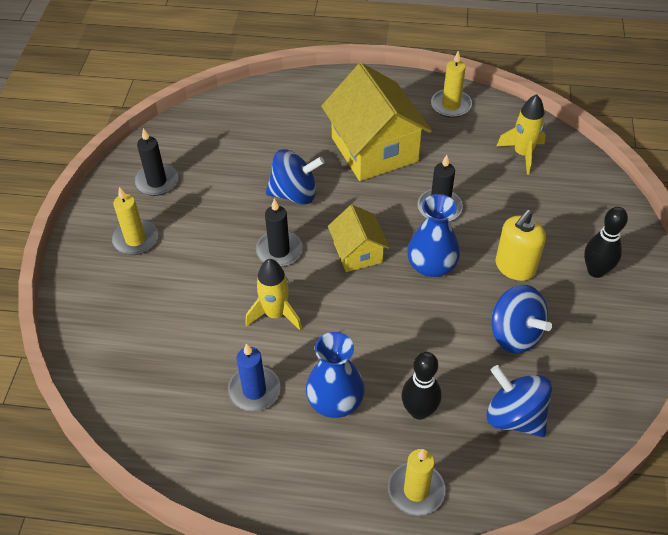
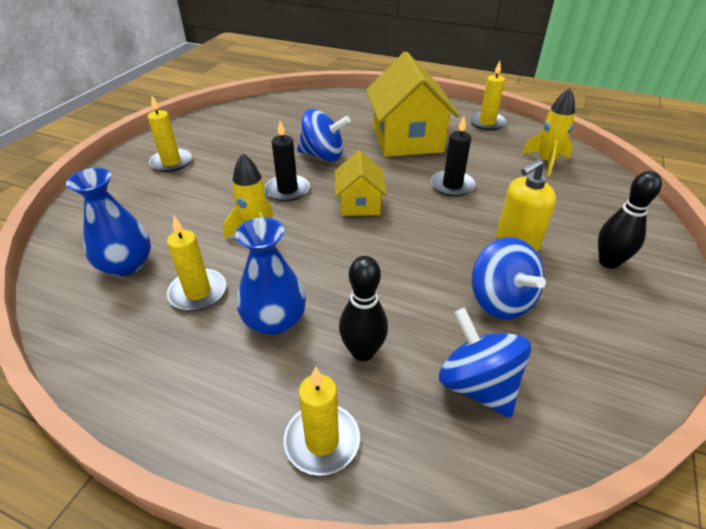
camera: 15 degrees right, 10 degrees down
black candle [134,128,178,196] -> none
blue candle [228,343,281,412] -> yellow candle [167,216,226,311]
blue vase [407,194,460,277] -> blue vase moved to [66,168,151,276]

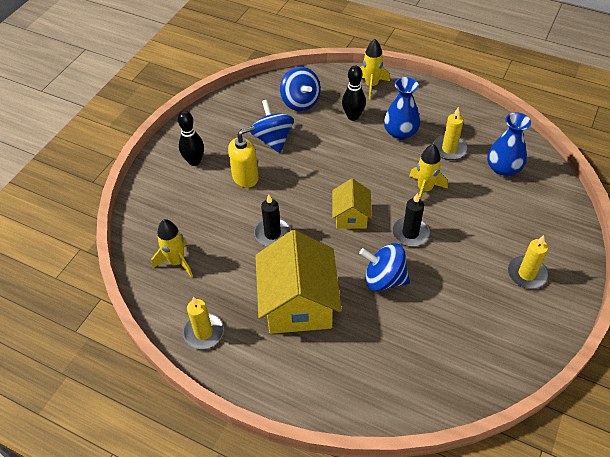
camera: 175 degrees left, 10 degrees up
yellow candle [284,367,360,476] -> yellow rocket [360,39,390,99]

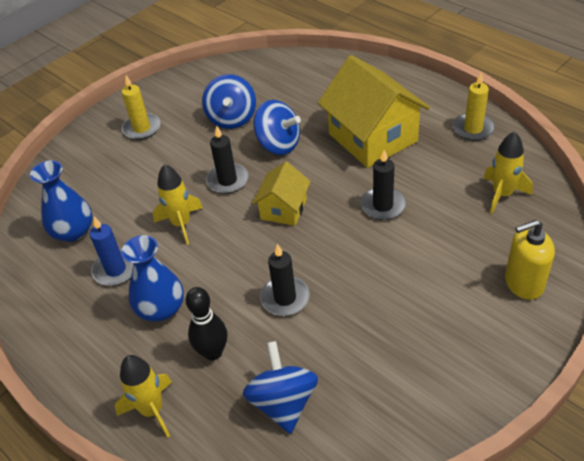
camera: 160 degrees left, 5 degrees down
black bowling pin [178,111,204,166] -> none
yellow soap dispenser [228,126,259,188] -> yellow soap dispenser moved to [505,220,555,300]
blue spinning top [250,100,294,153] -> blue spinning top moved to [202,74,256,129]
yellow house [255,230,342,334] -> yellow house turned 45 degrees counterclockwise [318,55,430,168]
yellow candle [433,107,467,160] -> blue candle [90,217,134,286]
none -> black candle [260,244,310,316]

